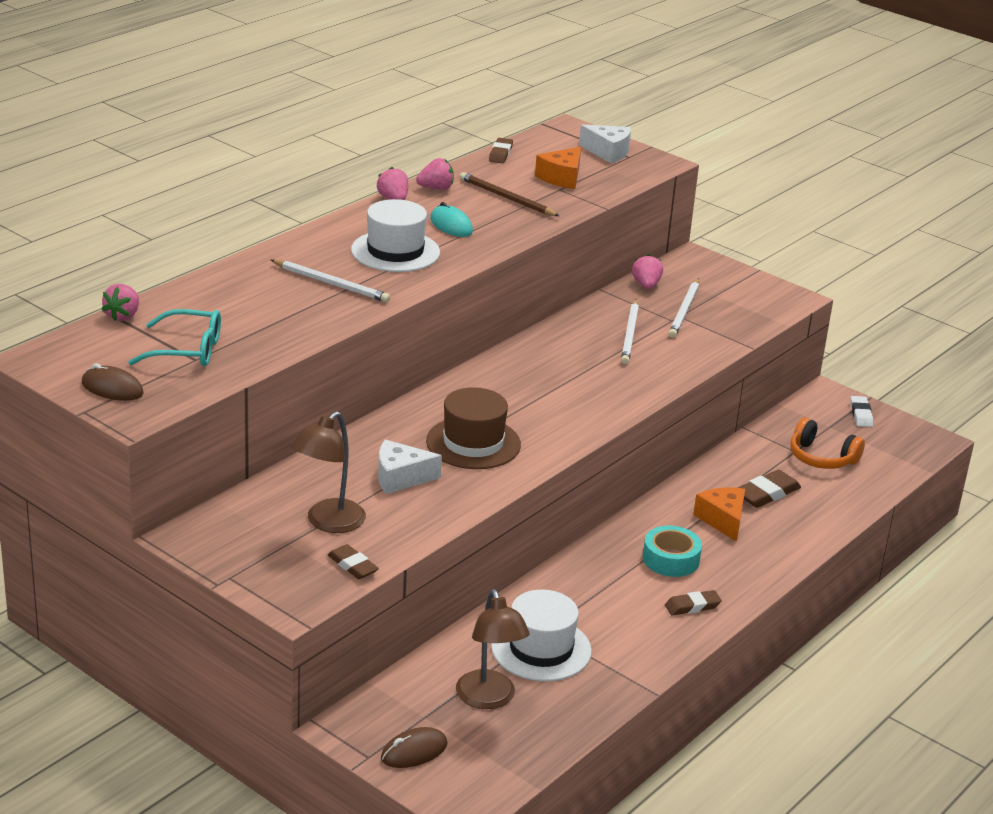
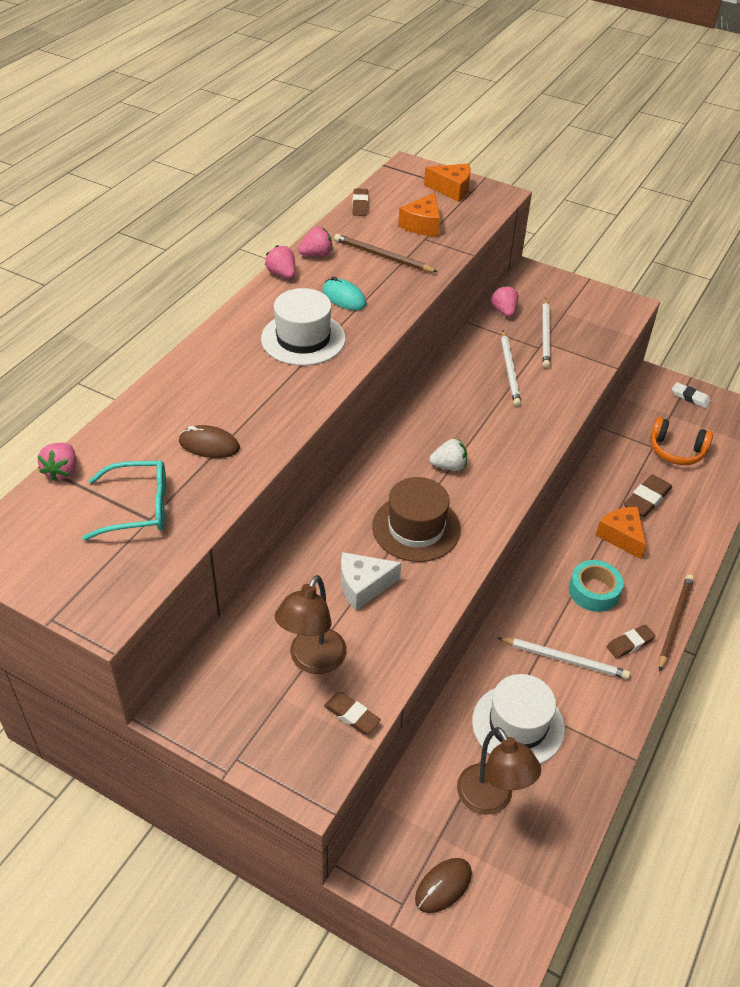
camera: 10 degrees left, 15 degrees up
brown mouse [82,363,144,401] -> brown mouse moved to [179,425,240,458]
white pencil [271,260,390,302] -> white pencil moved to [498,637,630,679]
white cheese [579,125,631,163] -> orange cheese [424,164,471,202]
white eraser [850,396,873,427] -> white eraser turned 45 degrees counterclockwise [672,382,711,408]
none -> white strawberry [429,439,467,471]
none -> brown pencil [659,574,694,672]

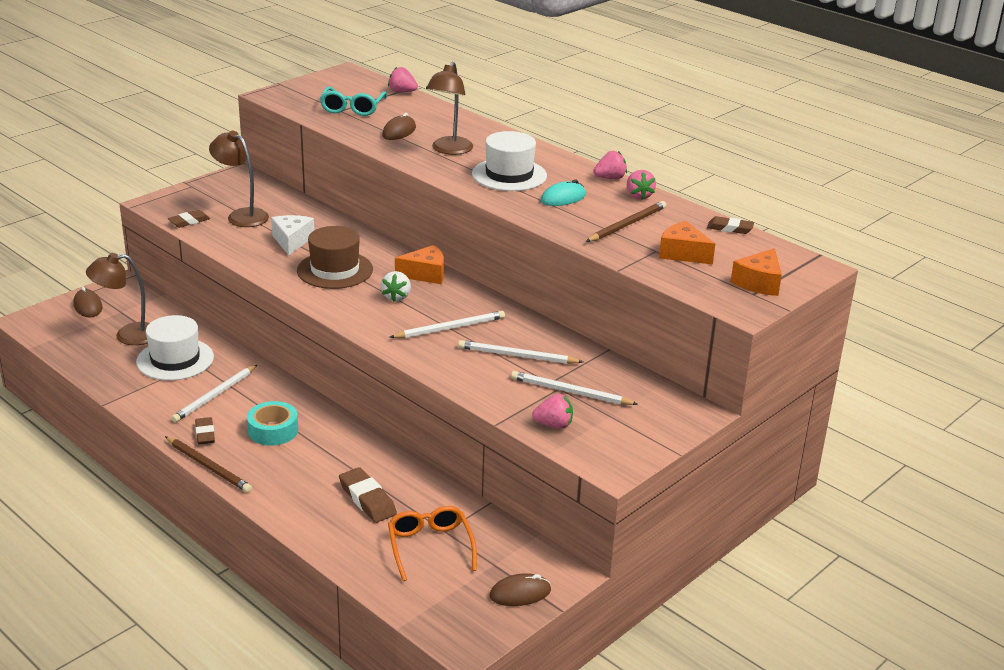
camera: 105 degrees right, 15 degrees down
pink strawberry [491,285,519,317] -> pink strawberry moved to [532,394,573,429]
orange cheese [596,507,646,559] -> orange cheese moved to [395,245,444,284]
orange headphones [650,417,713,465] -> orange glasses [388,506,477,581]
white eraser [672,382,711,408] -> brown mouse [489,573,551,606]
none -> white pencil [390,311,505,338]
none -> brown lamp [426,62,473,155]

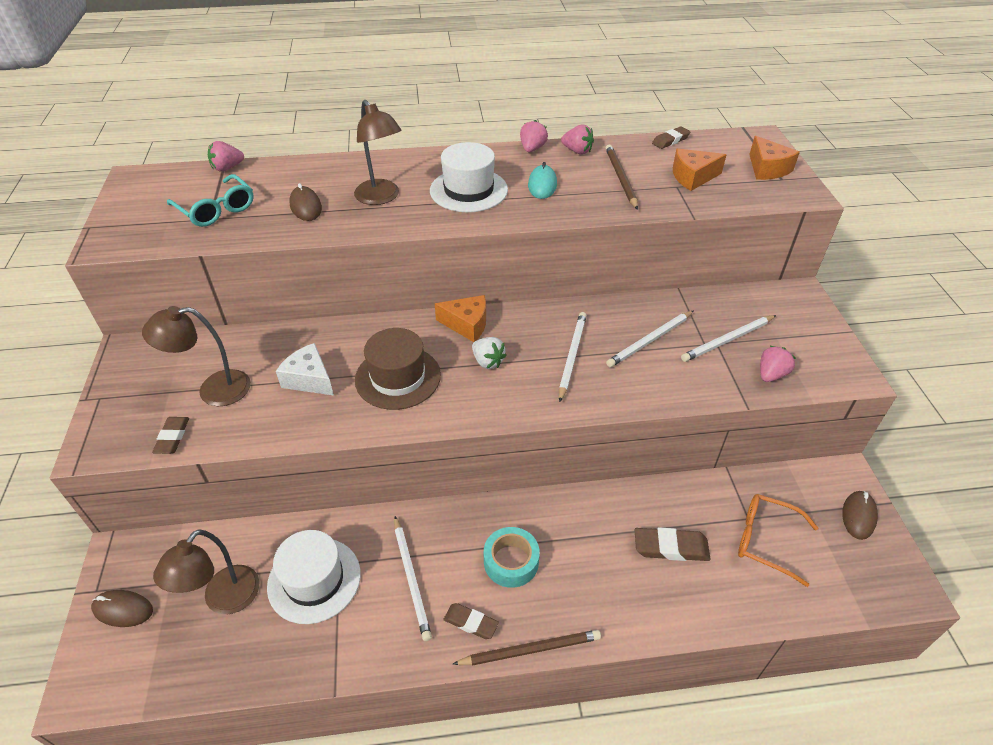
camera: 50 degrees left, 15 degrees up
orange cheese [395,245,444,284] -> orange cheese turned 75 degrees clockwise [435,295,486,342]

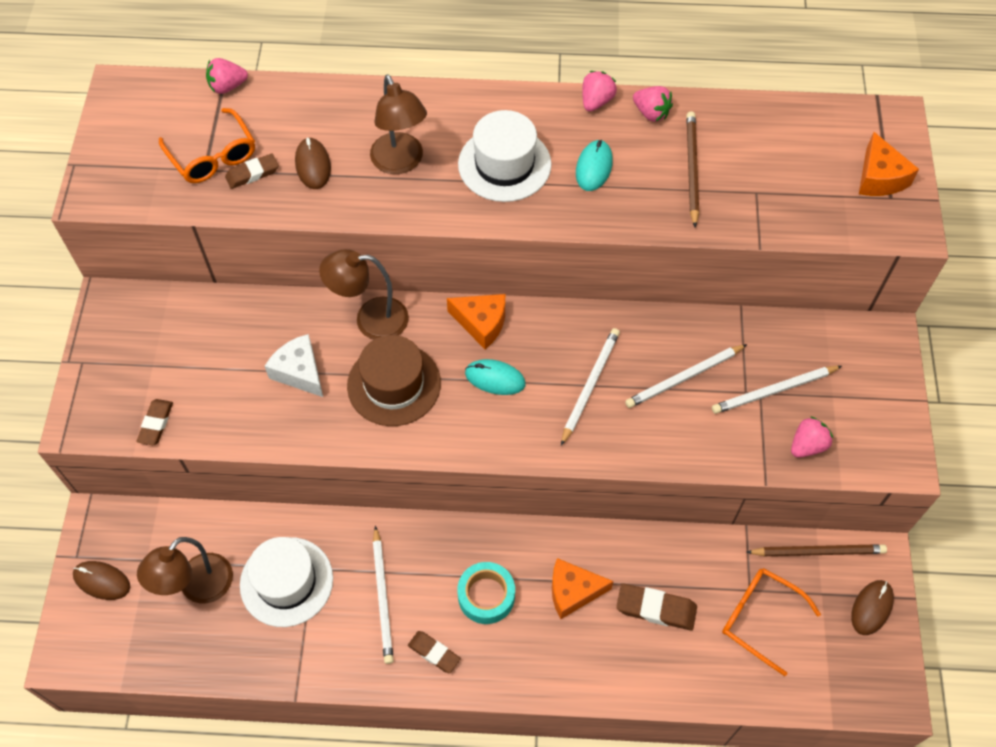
camera: 10 degrees right, 15 degrees up
brown lamp [142,306,251,406] -> brown lamp moved to [319,249,409,340]
turquoise glasses [167,174,254,227] -> orange glasses [159,108,255,183]
brown pencil [453,630,601,666] -> brown pencil moved to [746,544,887,556]
white strawberry [472,337,507,369] -> turquoise mouse [465,359,526,395]
brown eraser [652,126,690,149] -> brown eraser moved to [225,154,279,189]
orange cheese [673,148,727,191] -> orange cheese moved to [552,558,613,619]

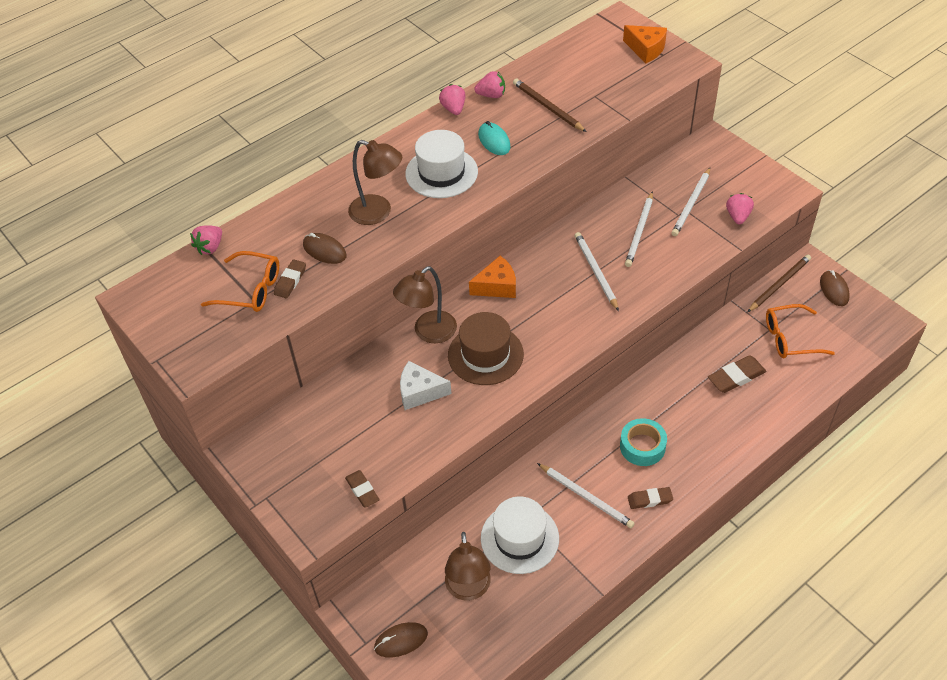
camera: 40 degrees left, 10 degrees down
turquoise mouse [465,359,526,395] -> none
orange cheese [552,558,613,619] -> none

